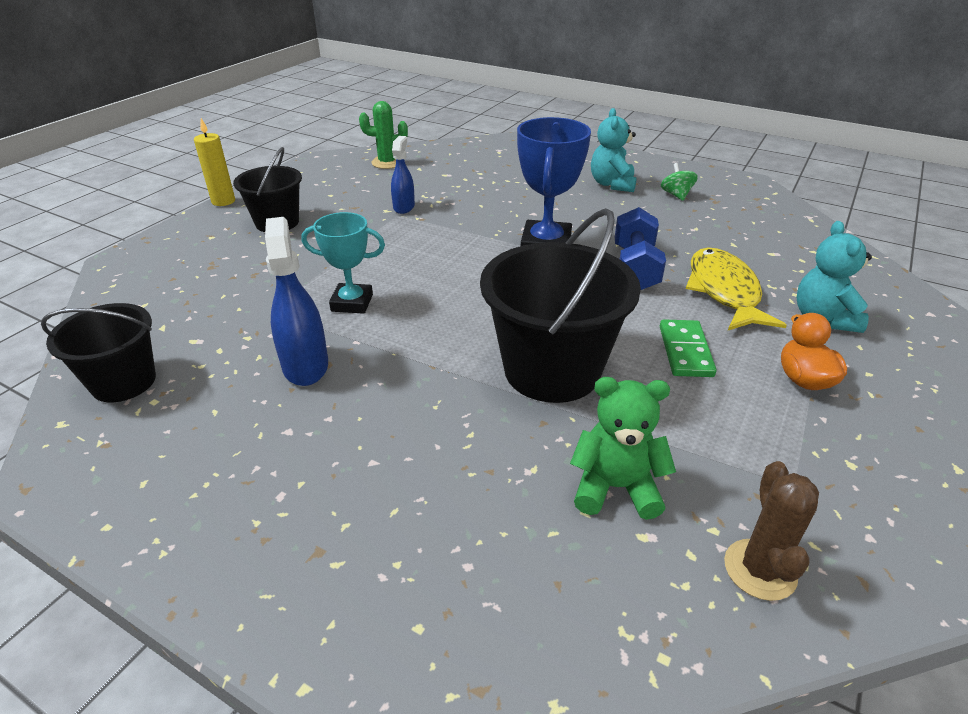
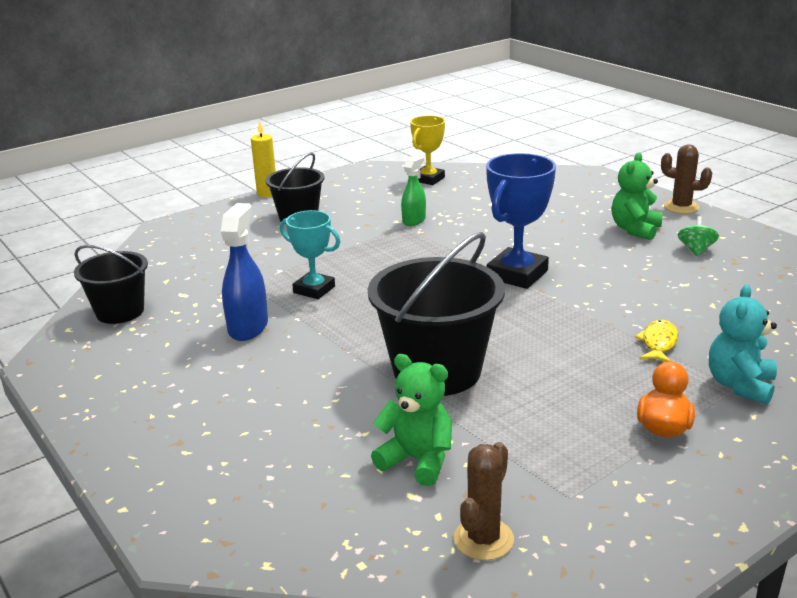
camera: 25 degrees right, 10 degrees down
green cactus [359,101,408,169] -> yellow trophy [410,116,445,185]
blue spray bottle [391,136,415,214] -> green spray bottle [401,155,426,226]
turquoise teddy bear [591,108,637,192] -> green teddy bear [612,153,662,240]
blue dumbbell [615,207,666,290] -> none
green domino [660,319,717,377] -> none
yellow fish [686,247,787,330] -> yellow fish [635,320,678,362], size x0.54
none -> brown cactus [661,144,712,214]

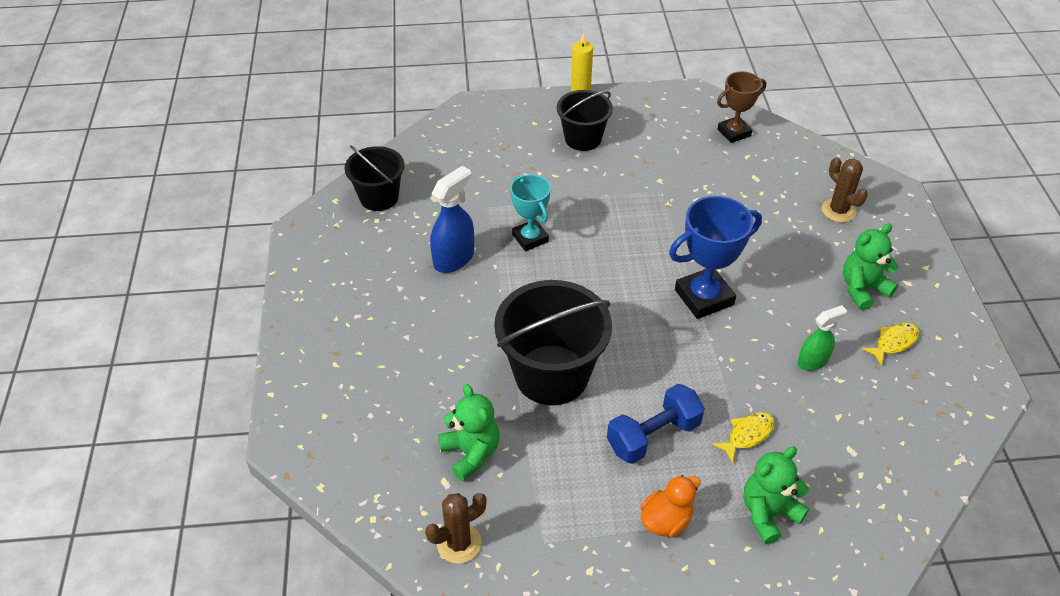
camera: 30 degrees right, 20 degrees up
green spray bottle [401,155,426,226] -> green spray bottle moved to [797,305,847,371]
yellow trophy [410,116,445,185] -> brown trophy [717,71,766,143]
brown cactus [661,144,712,214] -> brown cactus moved to [822,157,868,222]
green spinning top [678,216,719,256] -> yellow fish [862,323,919,366]
turquoise teddy bear [709,284,777,405] -> green teddy bear [743,446,809,544]
none -> blue dumbbell [607,384,705,464]

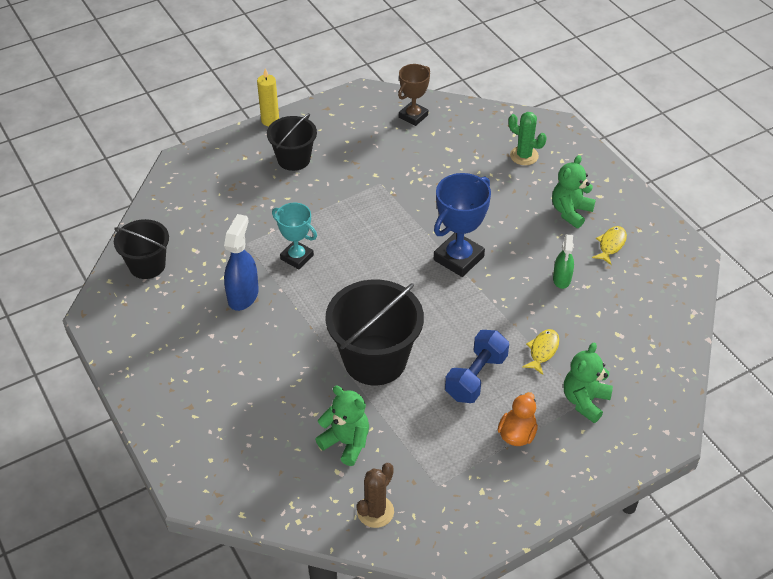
camera: 25 degrees left, 0 degrees up
green spray bottle [797,305,847,371] -> green spray bottle turned 150 degrees clockwise [553,234,574,289]
brown cactus [822,157,868,222] -> green cactus [509,112,547,165]

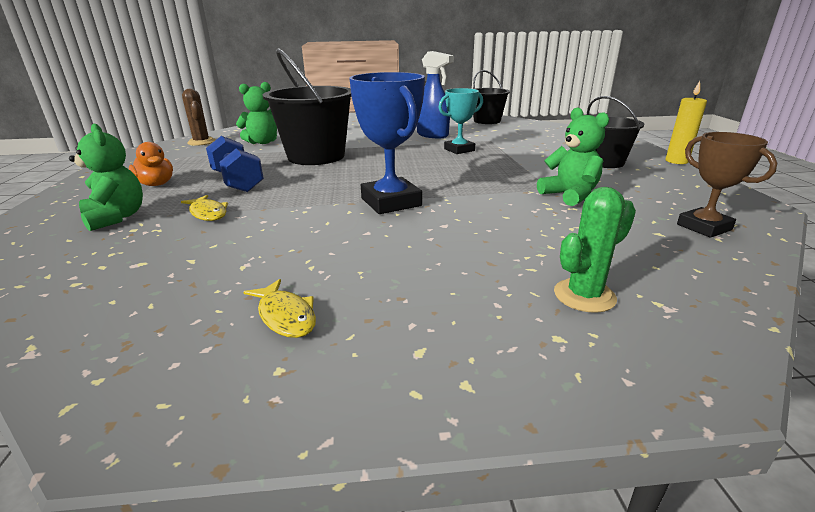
camera: 115 degrees right, 20 degrees down
green teddy bear [552,155,596,228] -> green teddy bear moved to [537,107,609,206]
green spray bottle [553,234,574,289] -> none

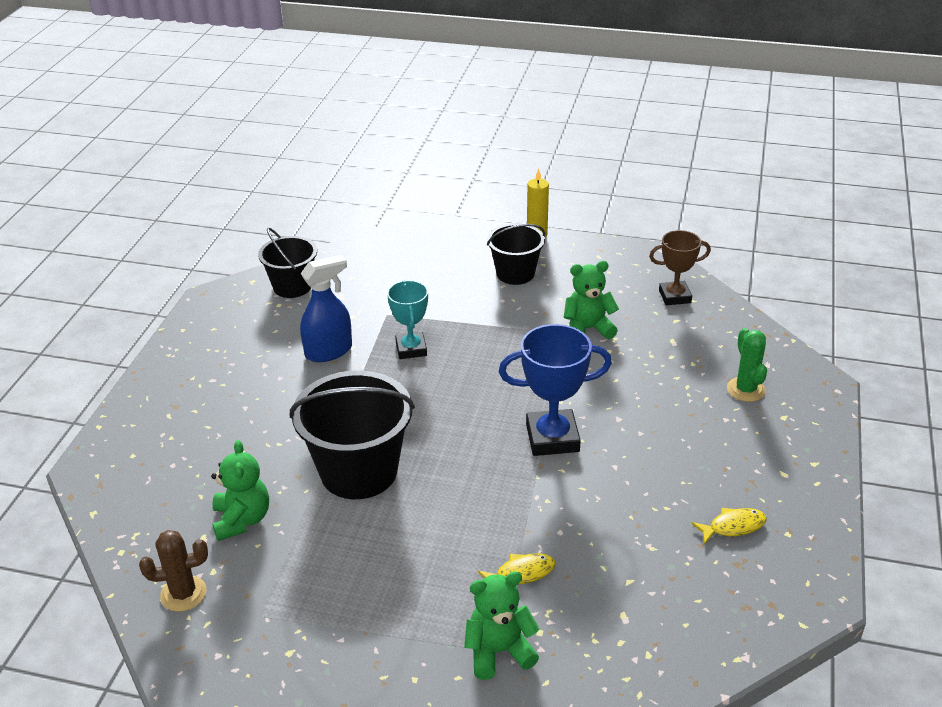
camera: 70 degrees left, 10 degrees up
orange duck [129,142,173,186] -> none
blue dumbbell [206,136,264,192] -> none

